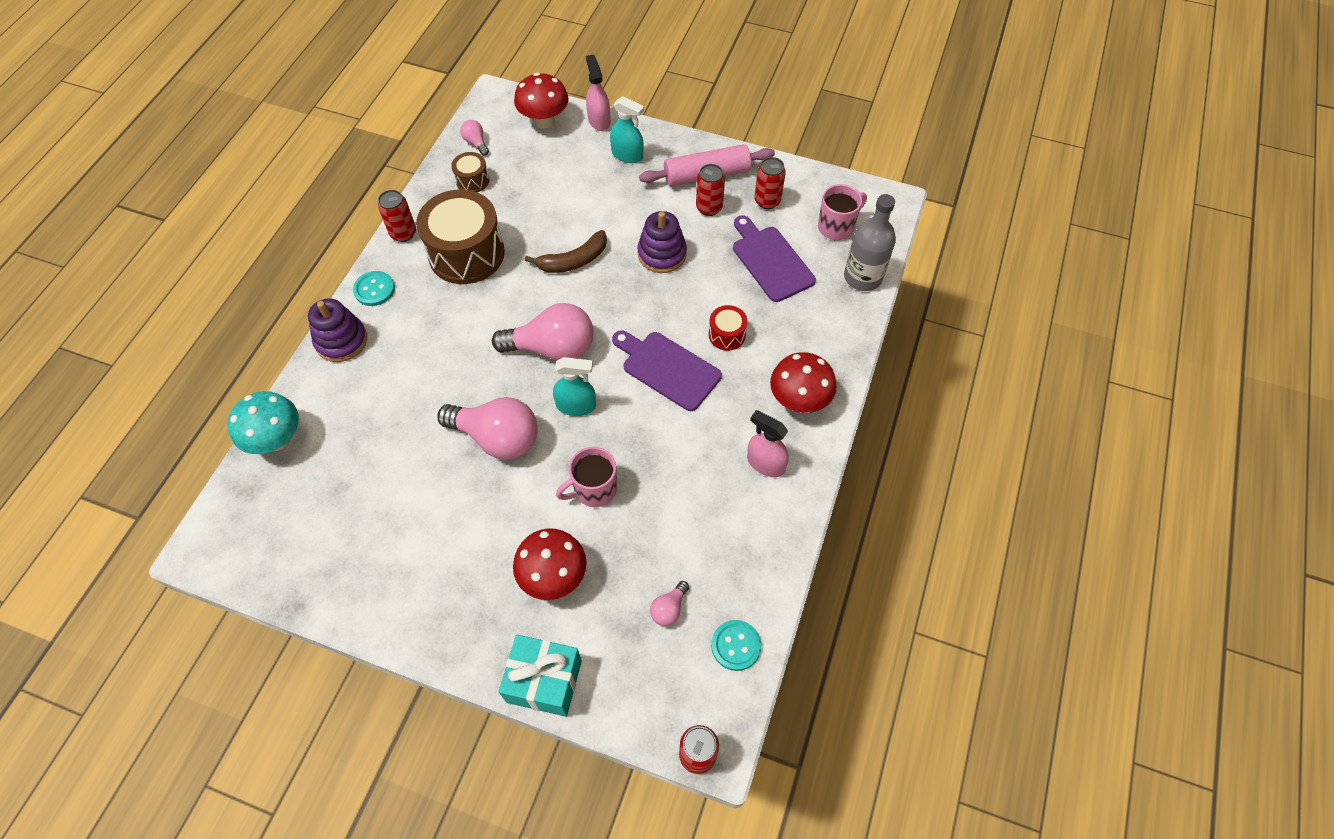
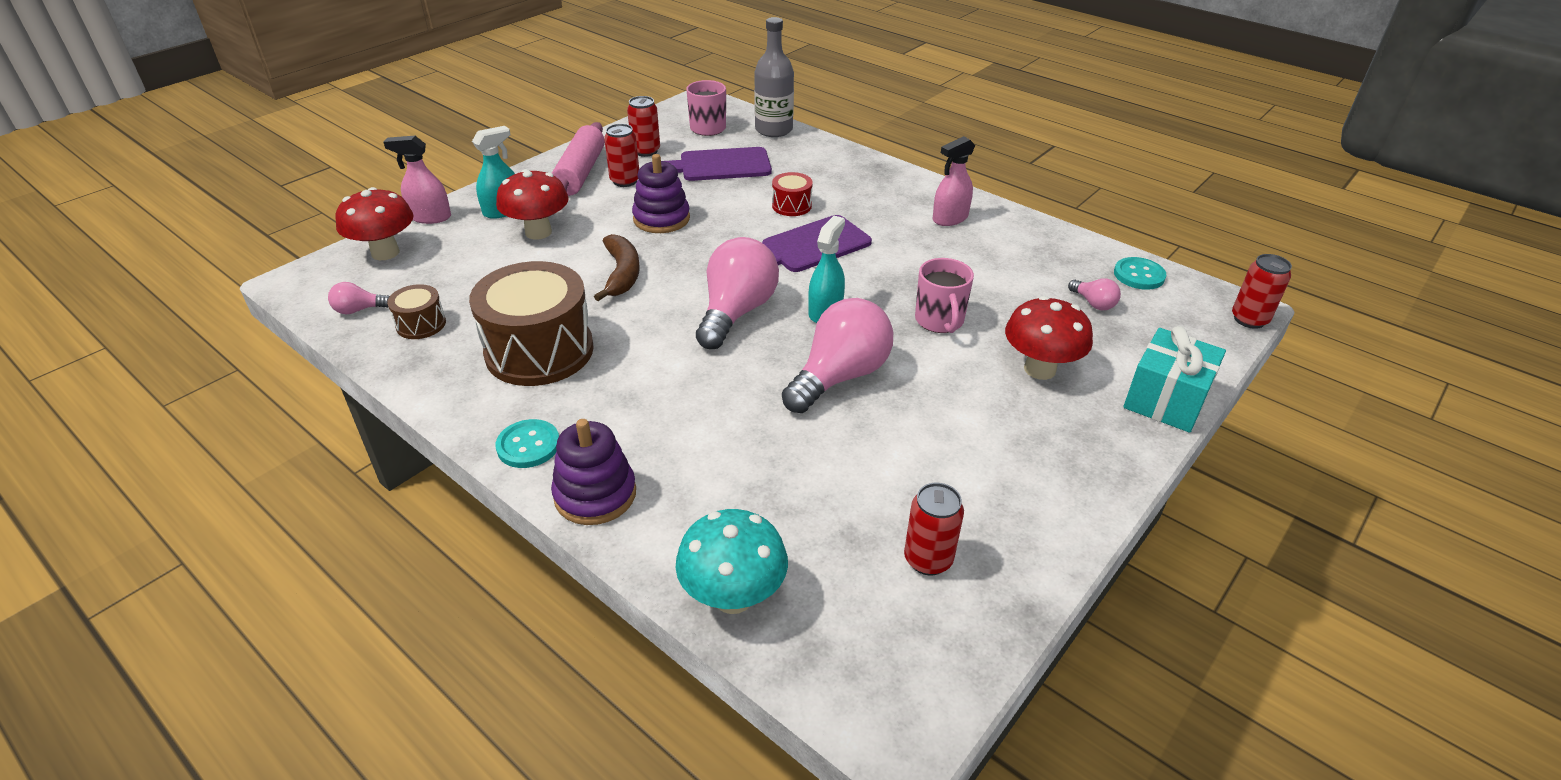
camera: 70 degrees left, 20 degrees down
red can [378,190,416,242] -> red can moved to [904,483,964,575]
red mushroom [770,352,836,413] -> red mushroom moved to [496,169,569,240]

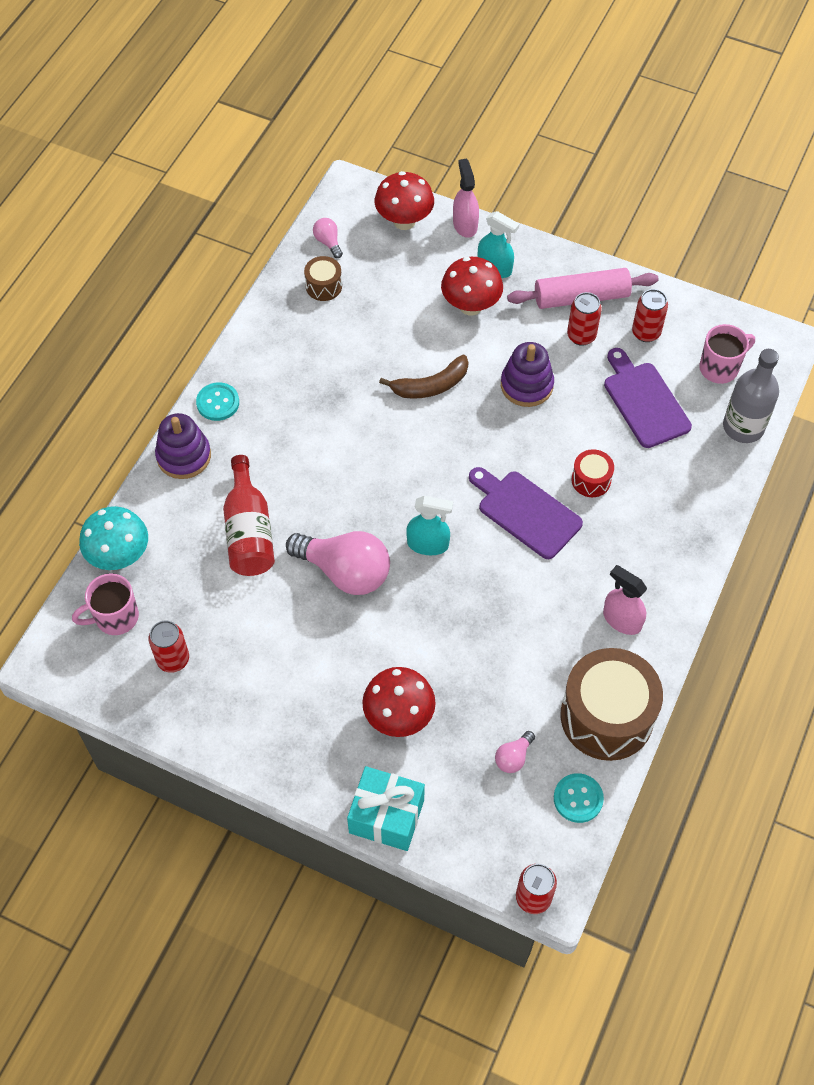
camera: 75 degrees right, 20 degrees up
brown drum [469,261,594,386] -> brown drum moved to [560,648,663,761]
pink light bulb [696,237,779,349] -> none
pink mug [915,258,974,333] -> pink mug moved to [72,573,139,635]
none -> red bottle [223,455,275,576]

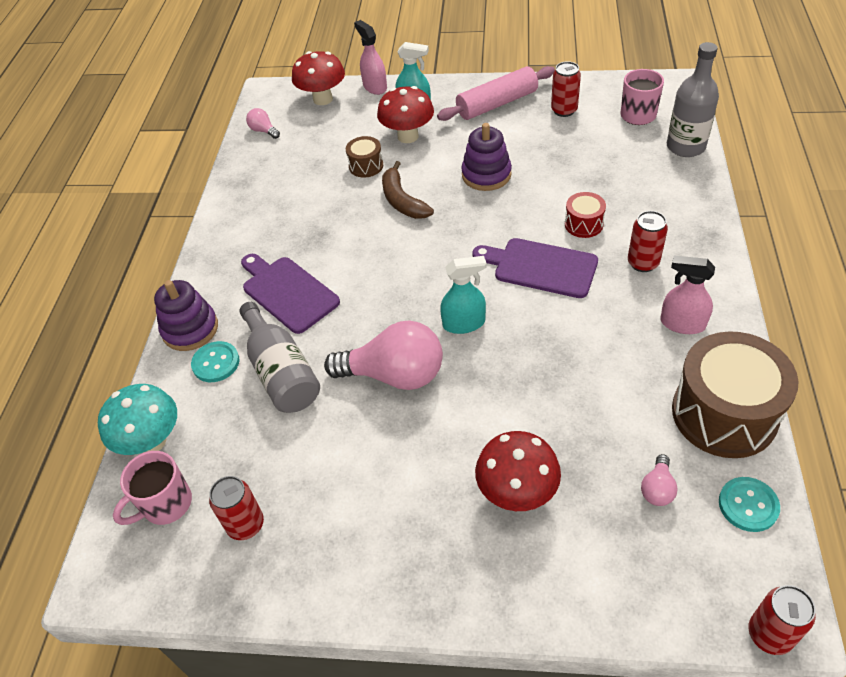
camera: 15 degrees left, 10 degrees down
turquoise button [196,382,239,421] -> turquoise button moved to [191,341,240,382]
red bottle [223,455,275,576] -> grey bottle [239,302,320,413]
brown drum [304,256,342,301] -> brown drum moved to [346,136,383,177]
turquoise gift [347,766,425,851] -> none
brown banana [379,355,468,399] -> brown banana turned 105 degrees clockwise [382,161,434,219]
red can [567,292,602,346] -> red can moved to [628,211,668,272]
purple cutting board [604,348,692,448] -> purple cutting board moved to [241,254,340,334]

